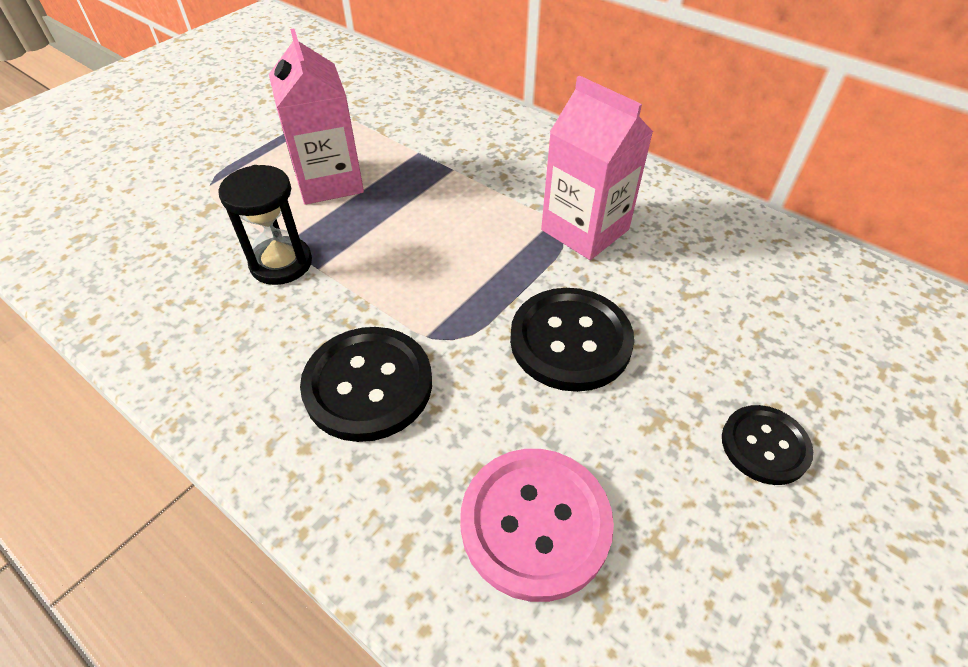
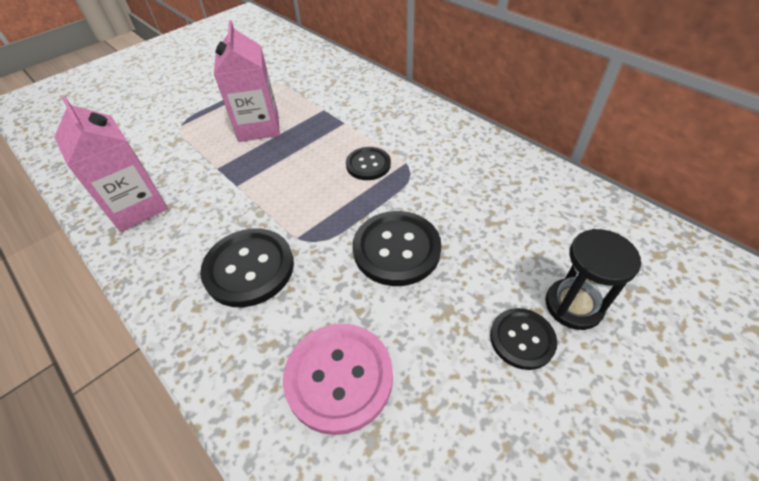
camera: 10 degrees right, 0 degrees up
black hourglass [218,165,312,285] -> black hourglass moved to [545,229,641,330]
pink carton [541,75,653,260] -> pink carton moved to [54,96,168,232]
none -> black button [346,147,391,180]

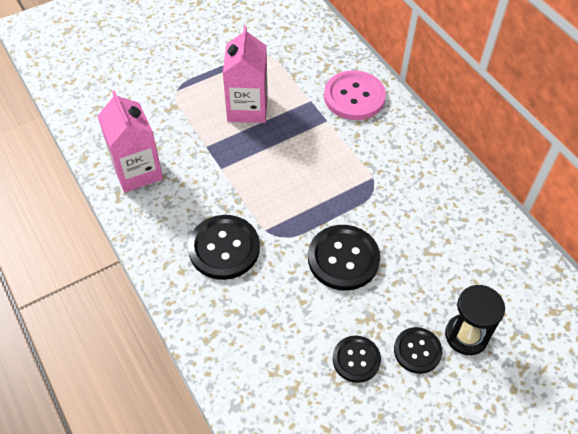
camera: 10 degrees right, 5 degrees up
pink button [283,323,393,435] -> pink button moved to [324,70,386,120]
black button [346,147,391,180] -> black button moved to [333,336,381,383]

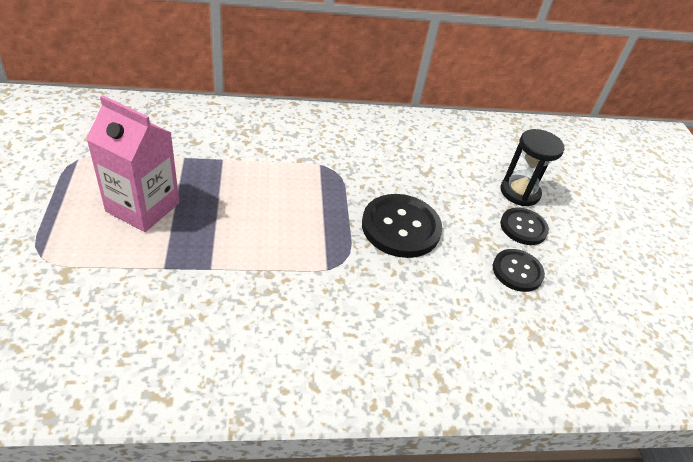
camera: 70 degrees left, 10 degrees down
pink carton [97,90,163,192] -> none
black button [188,215,260,280] -> none
pink button [324,70,386,120] -> none

